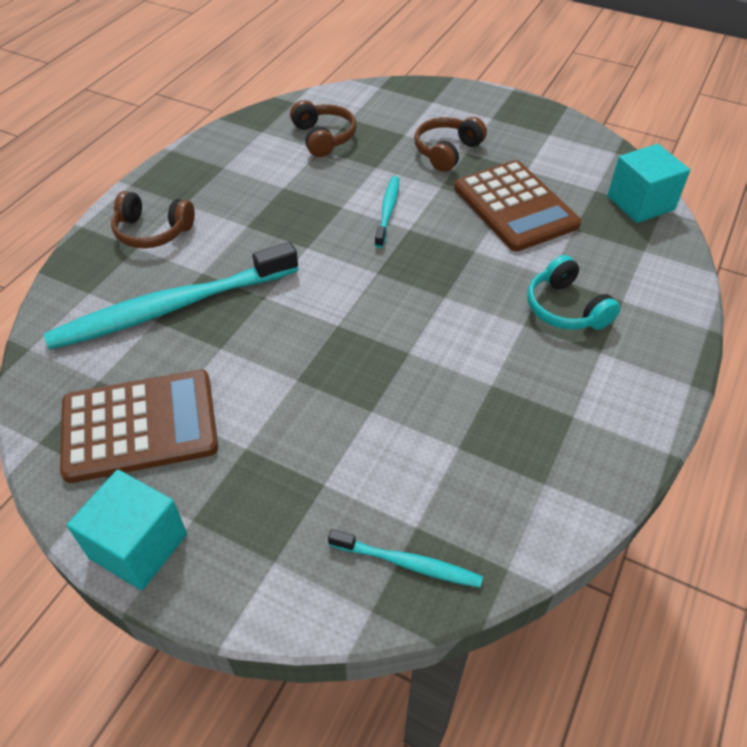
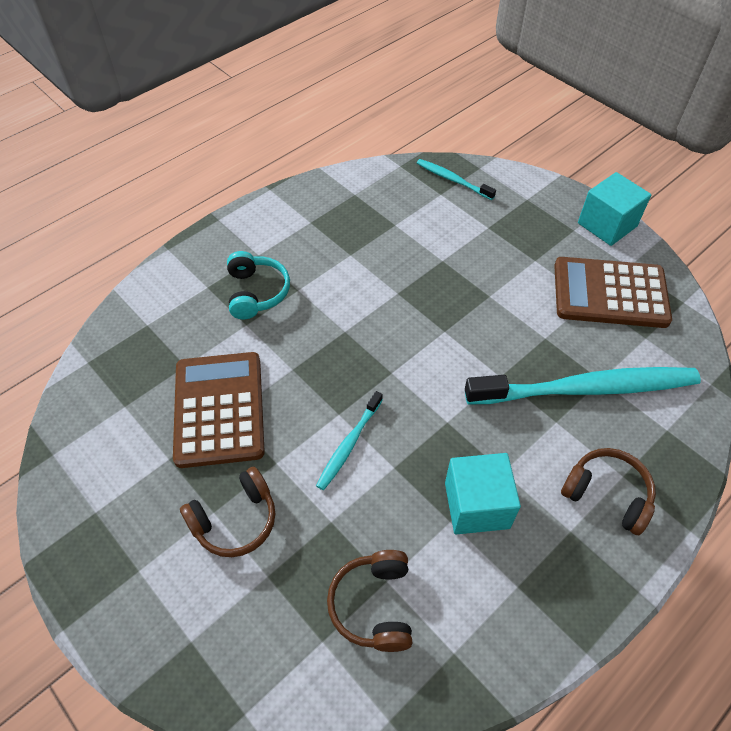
camera: 160 degrees left, 5 degrees up
turquoise cube [607,144,690,223] -> turquoise cube moved to [445,453,521,535]

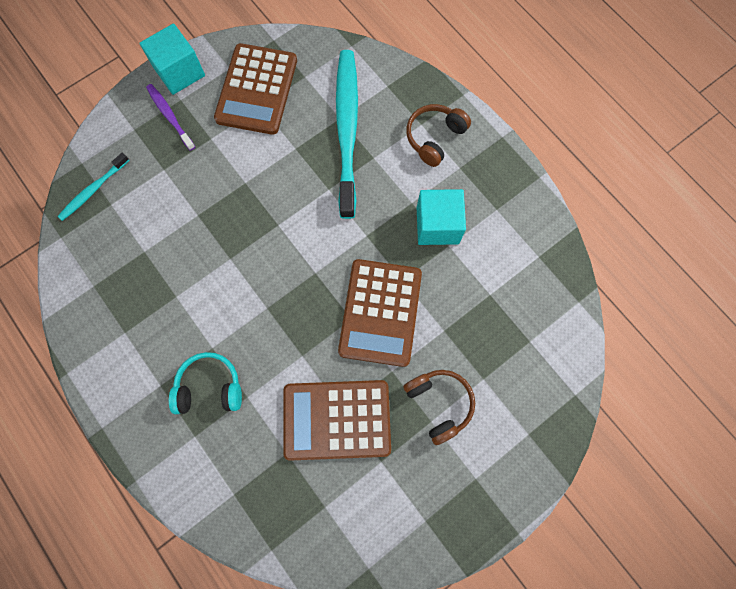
camera: 85 degrees left, 20 degrees up
turquoise toothbrush [316,391,383,490] -> brown calculator [338,259,422,367]
brown headphones [327,550,412,652] -> none
none -> purple toothbrush [146,84,195,151]

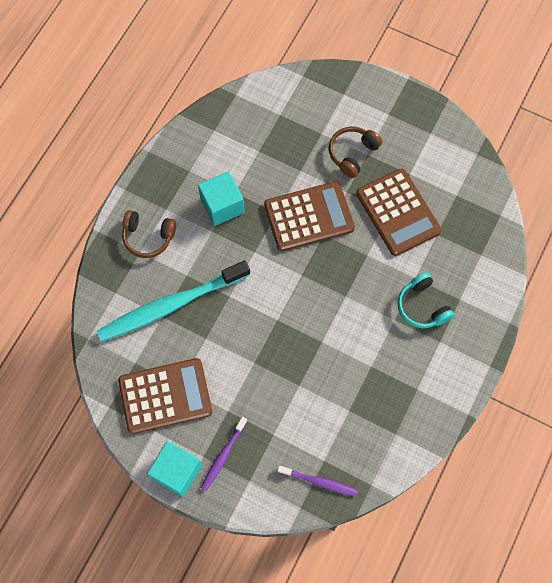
camera: 115 degrees left, 5 degrees down
turquoise toothbrush [57,153,129,221] -> purple toothbrush [277,466,358,496]

